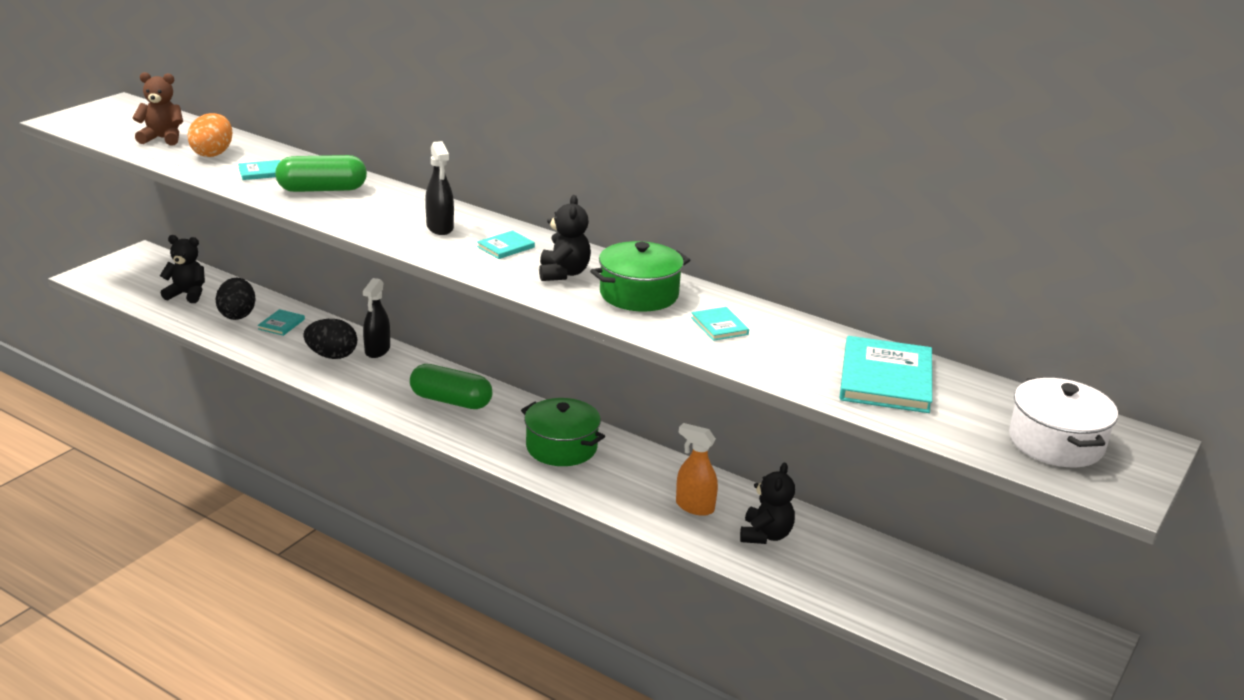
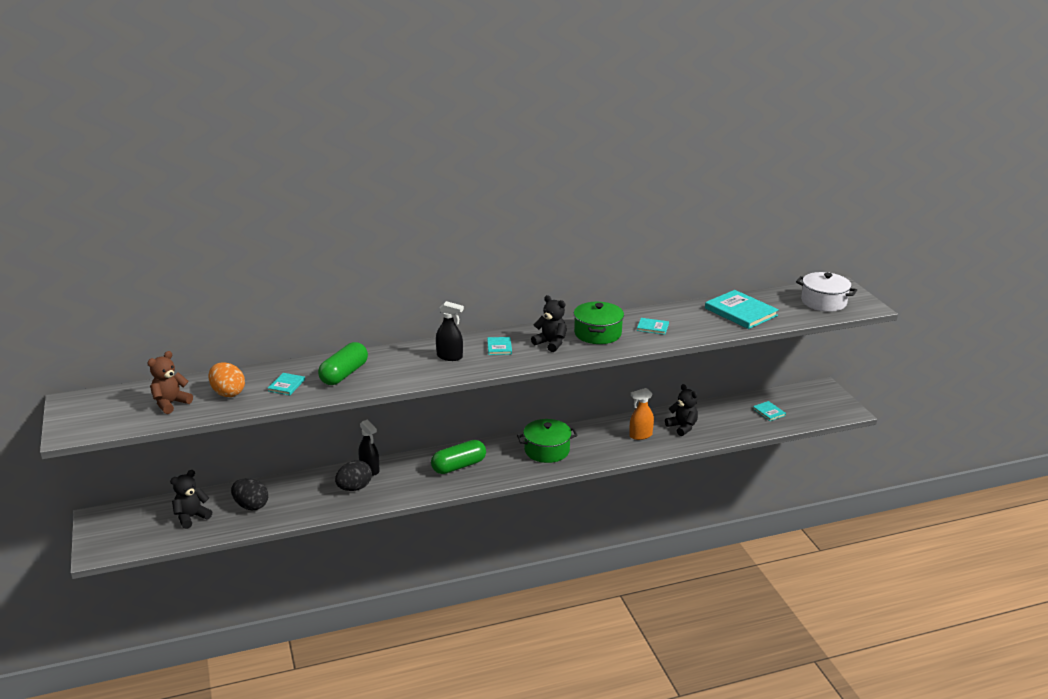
camera: 50 degrees left, 0 degrees up
turquoise book [258,309,305,336] -> turquoise book moved to [753,401,786,421]

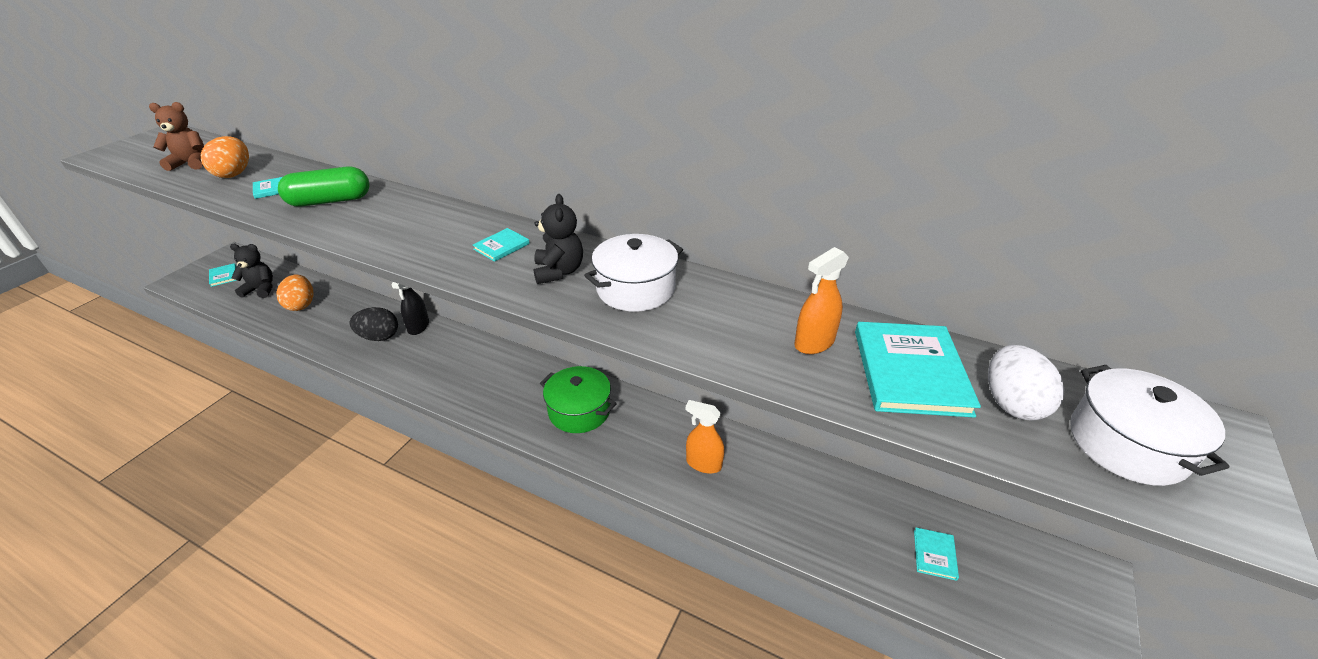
camera: 45 degrees right, 10 degrees up
black egg [231,478,268,511] -> orange egg [276,275,314,311]
green capsule [431,440,486,474] -> none
black spray bottle [436,301,464,361] -> none
green pot [574,302,624,344] -> white pot [584,234,683,312]
turquoise book [637,318,669,335] -> turquoise book moved to [209,263,237,287]
black teddy bear [665,384,698,436] -> none
none -> orange spray bottle [794,247,849,354]
none -> white egg [988,345,1065,421]

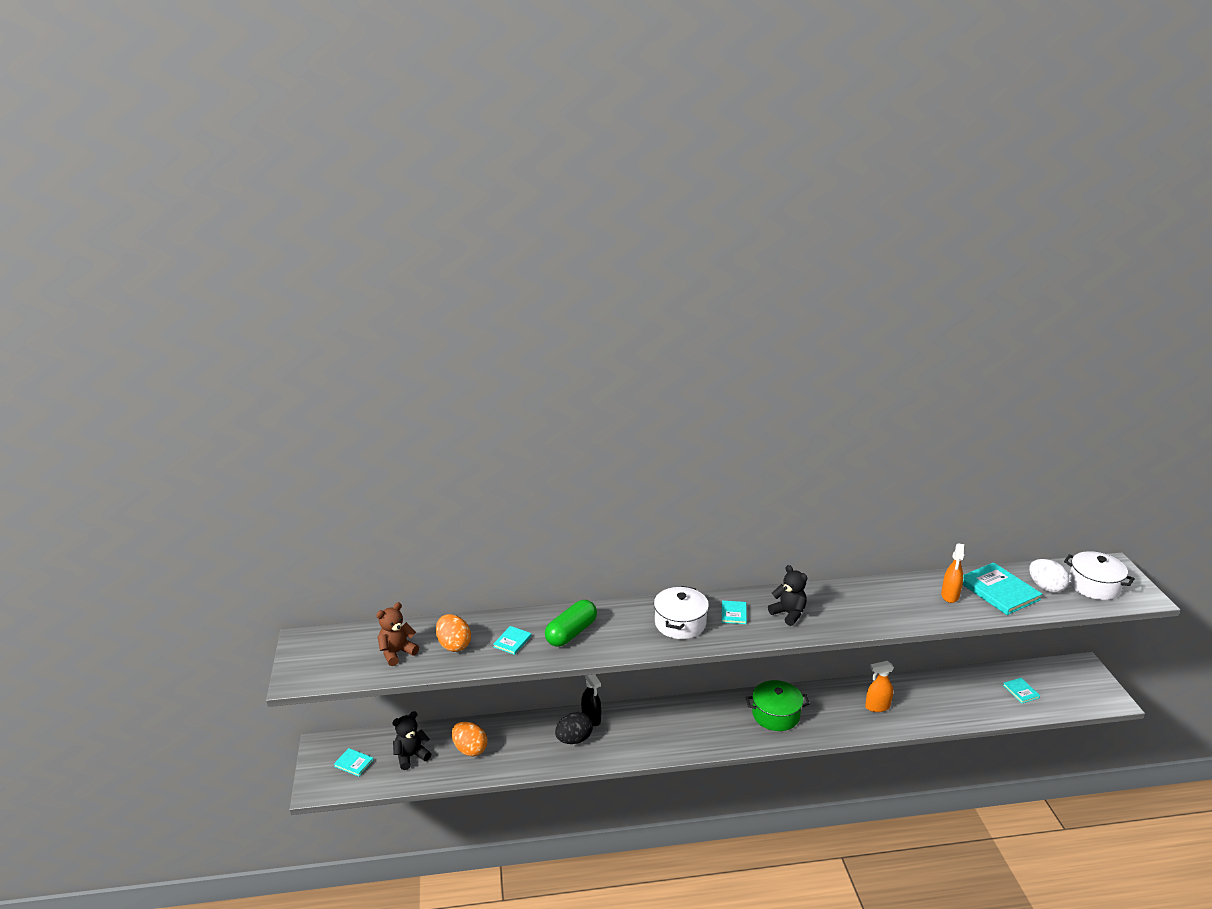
camera: 35 degrees left, 10 degrees down
white pot [584,234,683,312] -> white pot moved to [654,586,709,639]

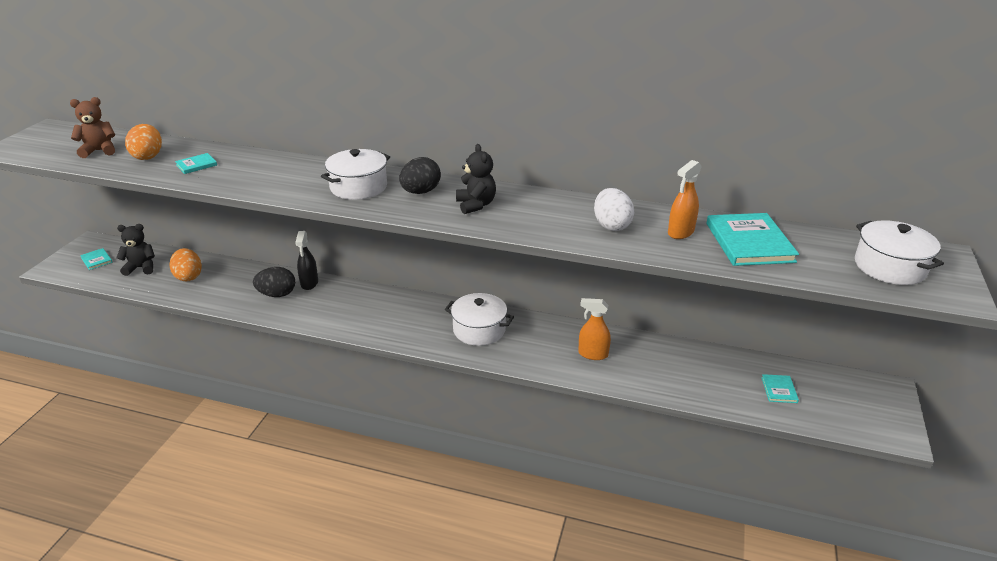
camera: 25 degrees right, 5 degrees up
green capsule [545,600,597,647] -> none
turquoise book [722,600,747,624] -> black egg [399,157,441,194]
green pot [746,680,810,731] -> white pot [445,293,514,346]
white egg [1029,559,1070,593] -> white egg moved to [594,188,634,231]

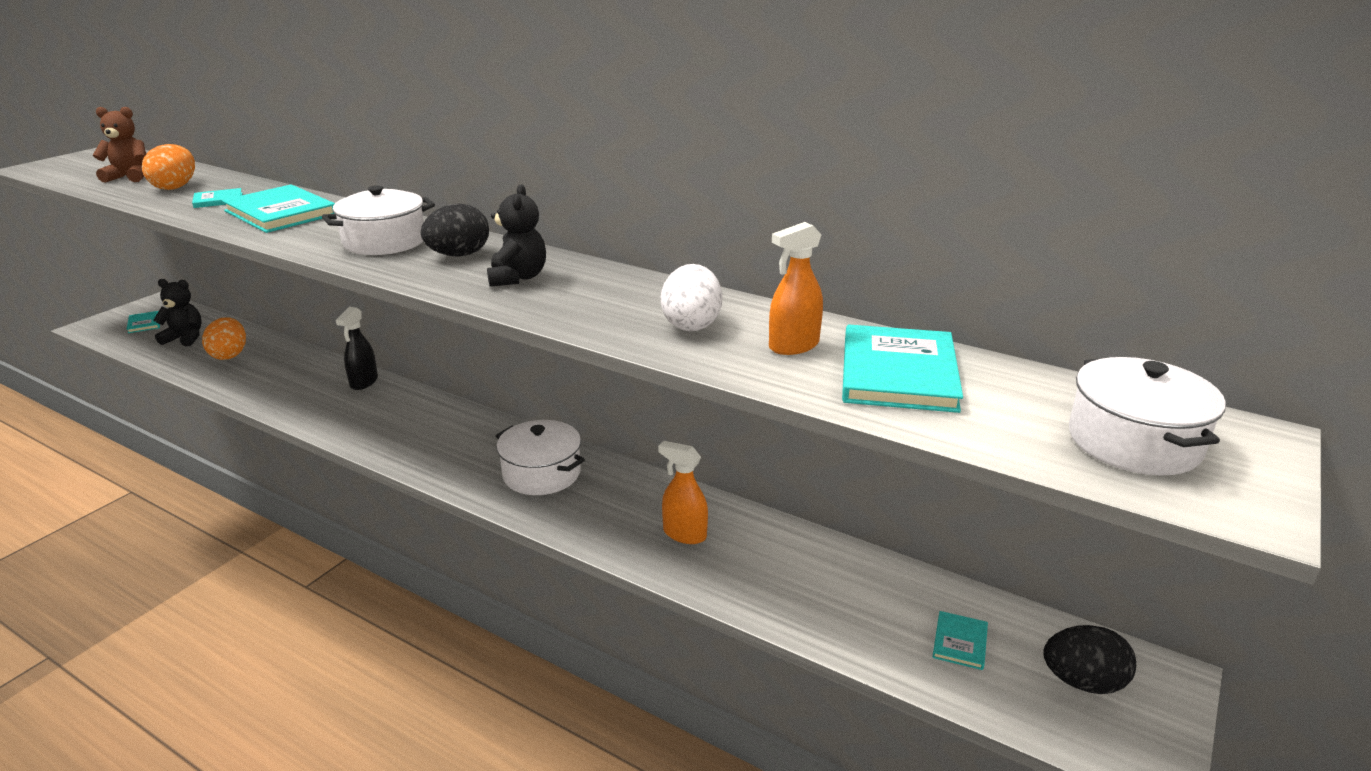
camera: 15 degrees right, 5 degrees down
black egg [253,267,295,297] -> black egg moved to [1043,625,1136,694]
none -> turquoise book [222,184,335,233]

